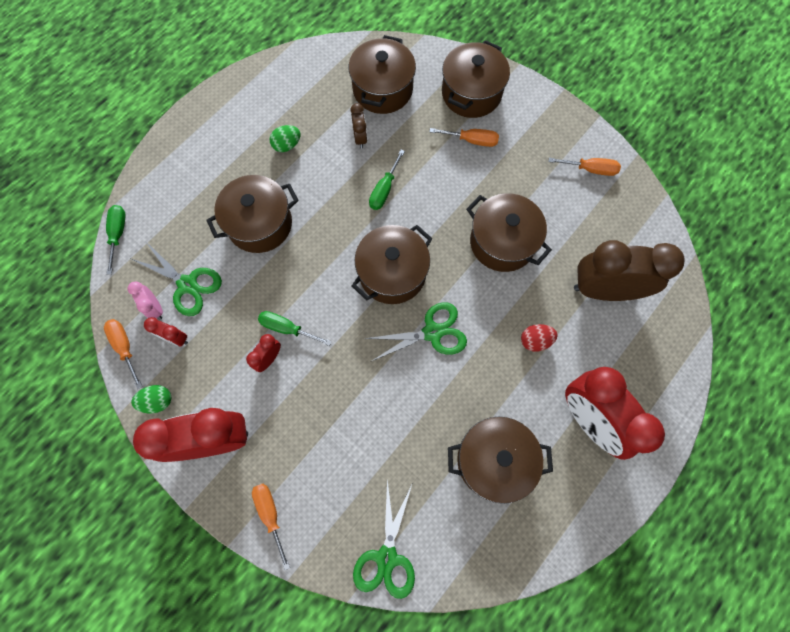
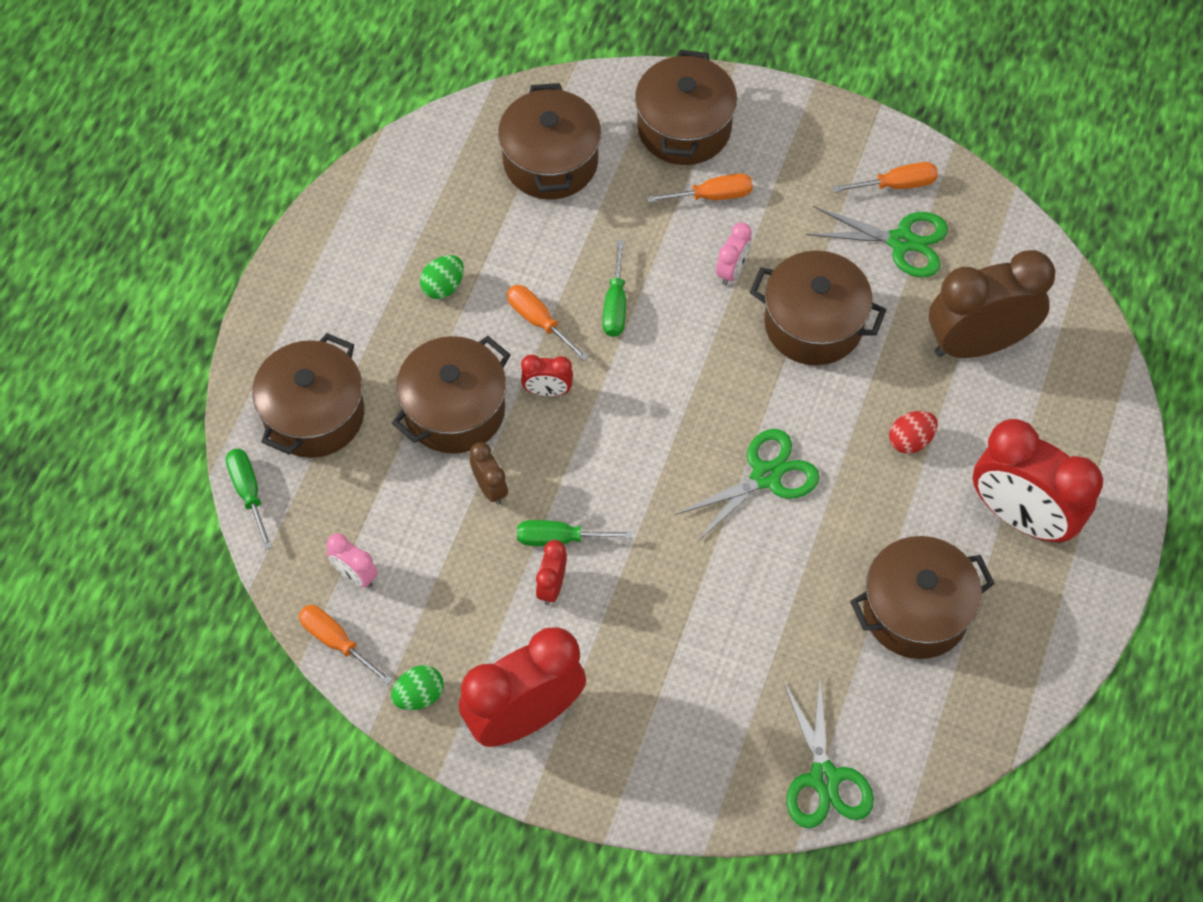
camera: 20 degrees left, 10 degrees down
green scissors [132,241,222,316] -> green scissors moved to [806,206,948,277]
red clock [144,317,188,346] -> red clock moved to [521,355,573,397]
orange screwdriver [252,484,290,570] -> orange screwdriver moved to [507,285,589,361]
brown clock [350,103,367,149] -> brown clock moved to [470,442,508,505]
brown pot [352,225,433,304] -> brown pot moved to [252,333,364,458]
none -> pink clock [716,222,752,285]

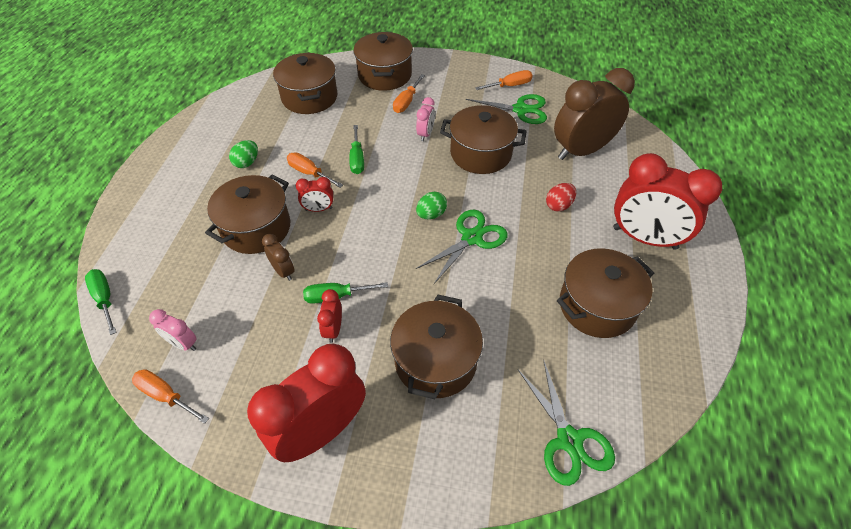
camera: 10 degrees left, 10 degrees down
brown pot [252,333,364,458] -> brown pot moved to [390,294,483,400]
green egg [391,665,444,710] -> green egg moved to [416,192,447,219]
orange screwdriver [647,173,753,203] -> orange screwdriver turned 135 degrees clockwise [393,74,425,113]

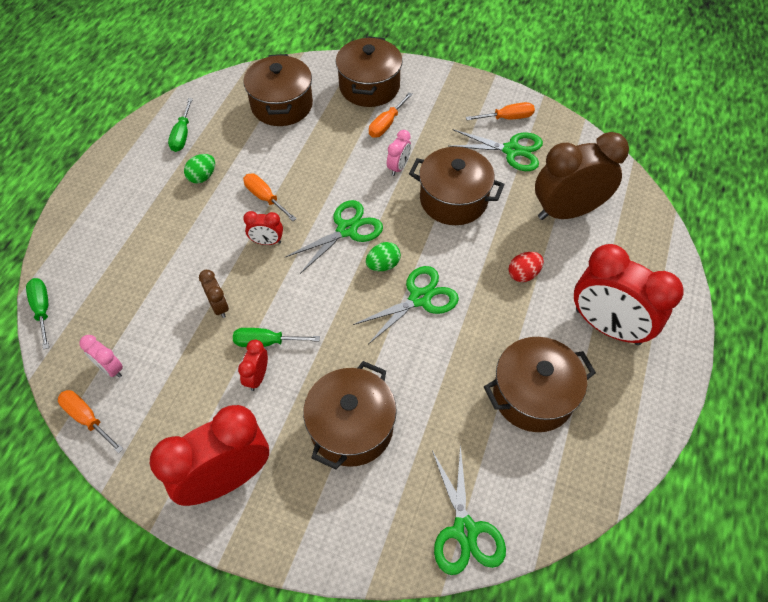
camera: 10 degrees right, 5 degrees up
brown pot [205,174,290,254] -> none
green screwdriver [349,125,364,174] -> green screwdriver moved to [168,98,193,152]
none -> green scissors [285,200,383,274]

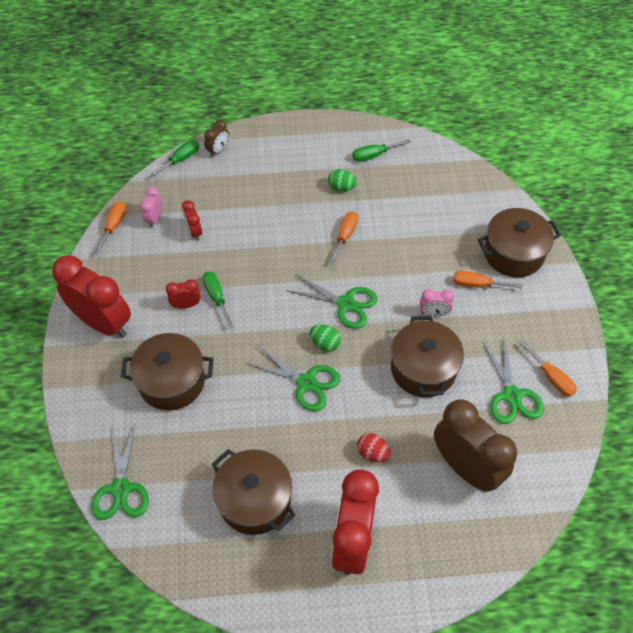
camera: 65 degrees right, 0 degrees up
brown clock [199,270,229,318] -> brown clock moved to [204,120,229,157]
brown pot [243,54,313,126] -> none
red clock [243,211,283,245] -> red clock moved to [182,200,202,241]
green scissors [432,444,506,575] -> green scissors turned 60 degrees counterclockwise [91,424,149,520]

